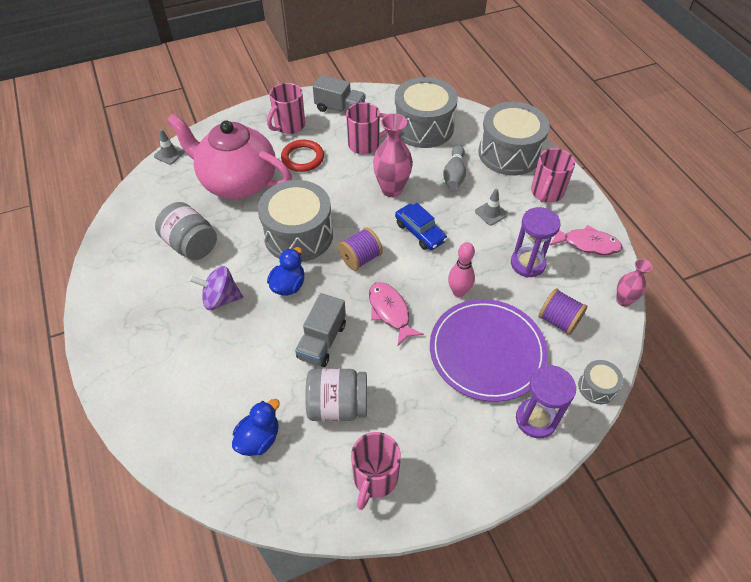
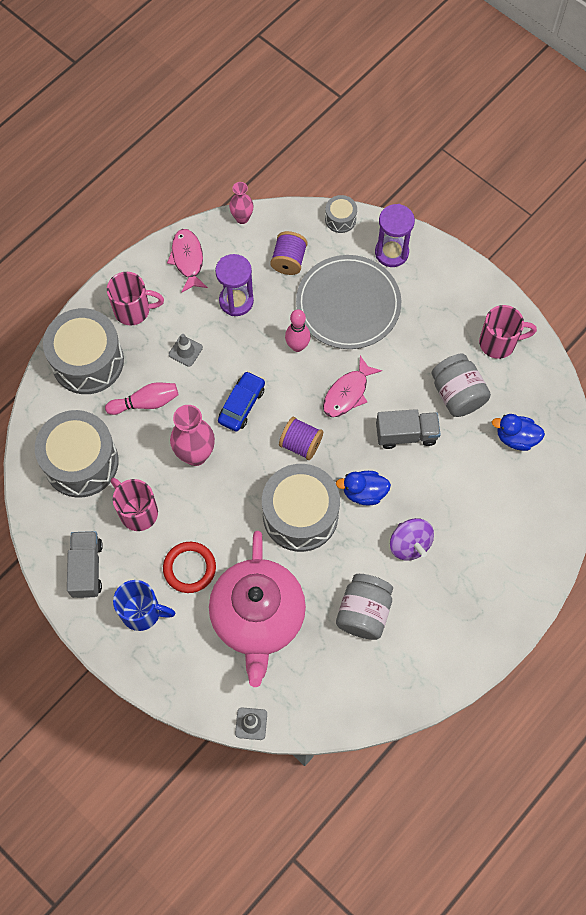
camera: 115 degrees left, 15 degrees up
pink mug [267,83,305,134] -> blue mug [113,580,175,631]
purple plate [430,299,548,402] -> grey plate [296,255,401,349]
grey bowling pin [443,145,466,190] -> pink bowling pin [105,383,178,415]

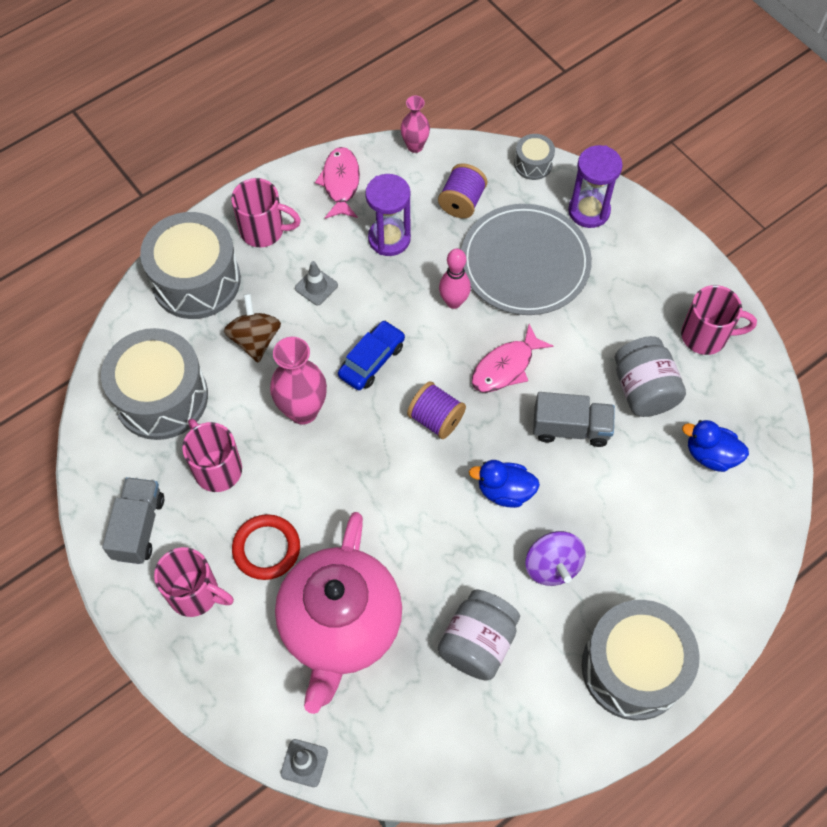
camera: 10 degrees right, 5 degrees down
pink bowling pin [105,383,178,415] -> brown spinning top [224,294,281,363]
blue mug [113,580,175,631] -> pink mug [154,547,234,617]
grey drum [262,464,340,552] -> grey drum moved to [582,600,700,721]

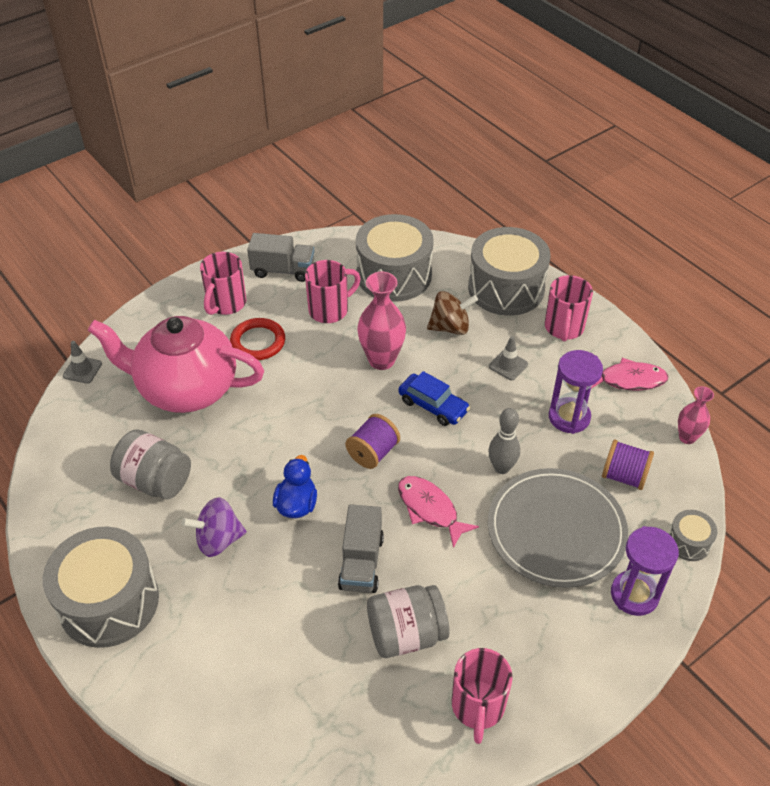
camera: 90 degrees right, 15 degrees down
pink bowling pin [439,249,471,309] -> grey bowling pin [488,408,520,474]
blue duck [682,420,749,472] -> none

